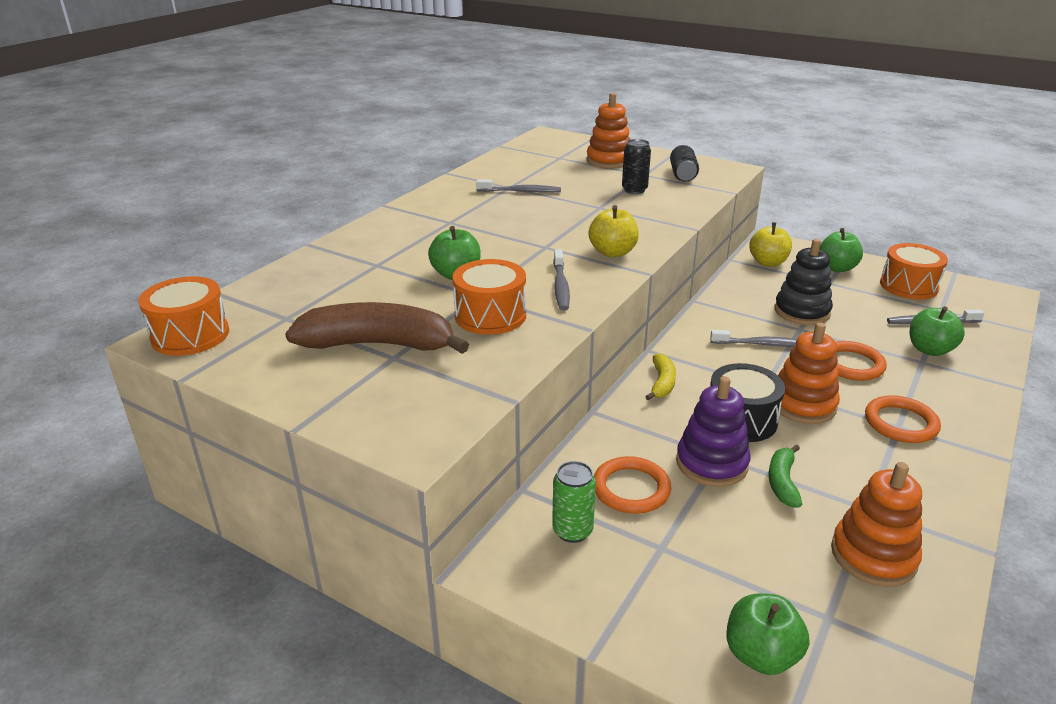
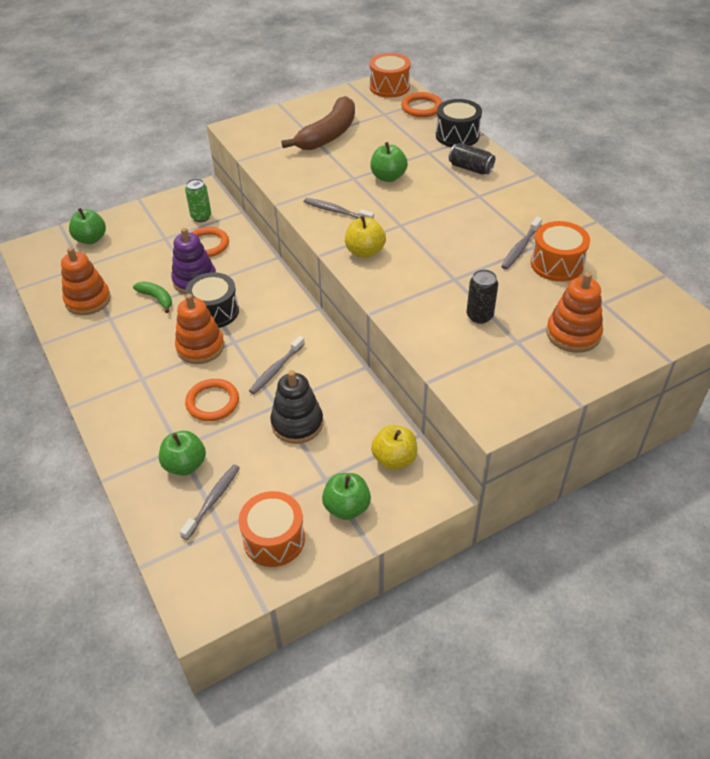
camera: 120 degrees right, 15 degrees up
orange drum [452,259,526,335] -> orange drum moved to [531,221,590,282]
yellow banana [645,353,676,400] -> none
black can [670,145,699,182] -> black can moved to [449,143,495,174]
orange ring [865,395,941,443] -> orange ring moved to [401,92,443,117]
none -> black drum [436,99,482,147]

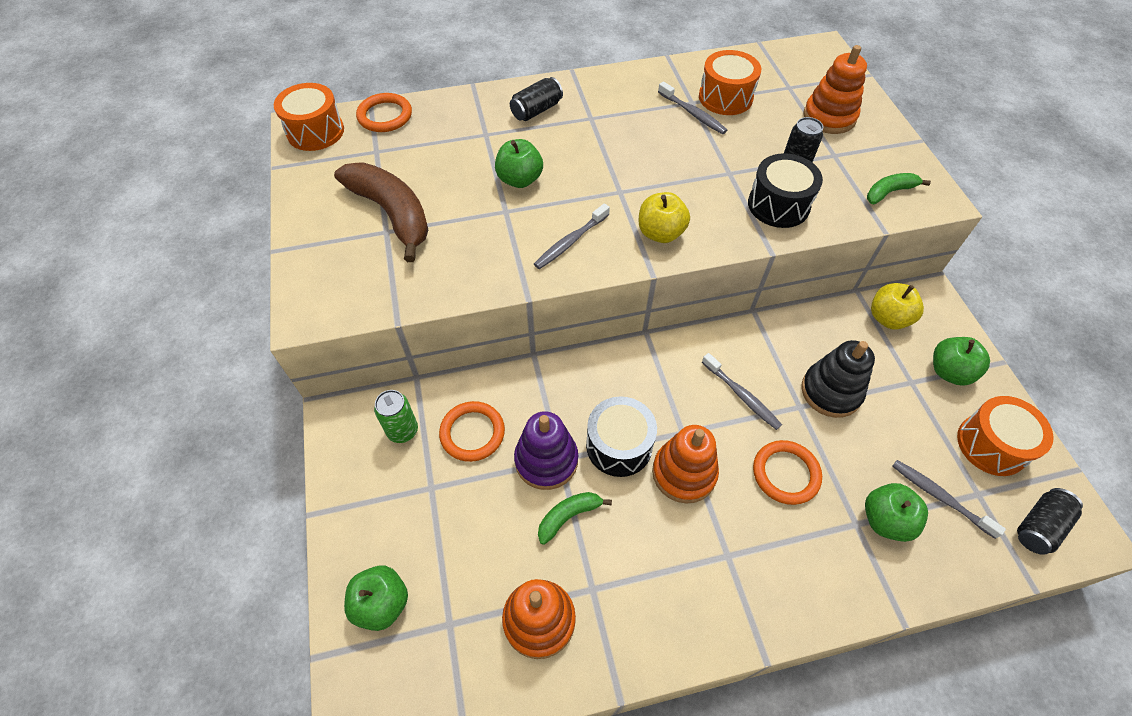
camera: 75 degrees left, 10 degrees up
black drum [436,99,482,147] -> black drum moved to [748,153,823,228]
none -> green banana [867,173,931,204]
none -> black can [1017,488,1083,555]

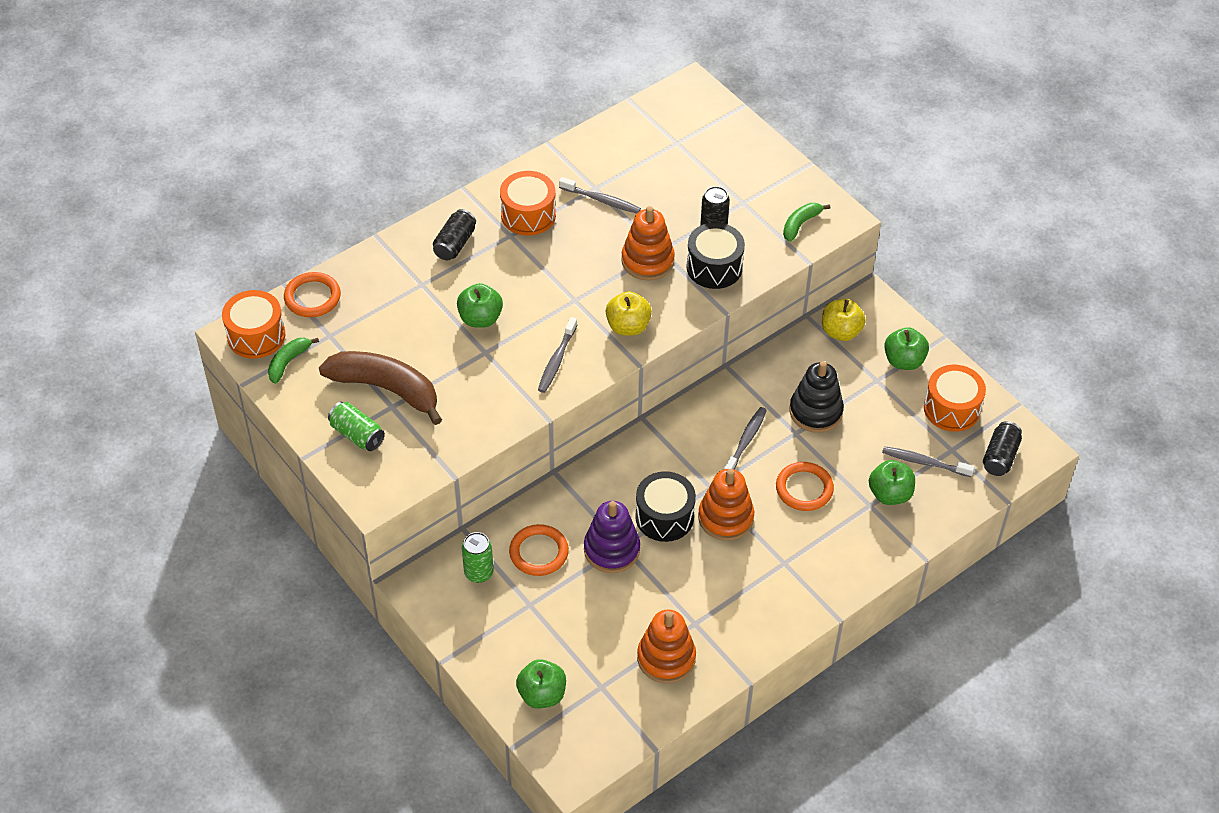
camera: 25 degrees left, 5 degrees down
green banana [538,492,612,545] -> green banana moved to [268,338,319,384]
orange drum [699,50,761,115] -> orange drum moved to [500,171,556,236]
grey toothbrush [702,353,782,430] -> grey toothbrush turned 90 degrees counterclockwise [724,407,767,470]
orange stacking toy [803,45,867,134] -> orange stacking toy moved to [621,206,675,281]
none -> green can [328,402,385,451]

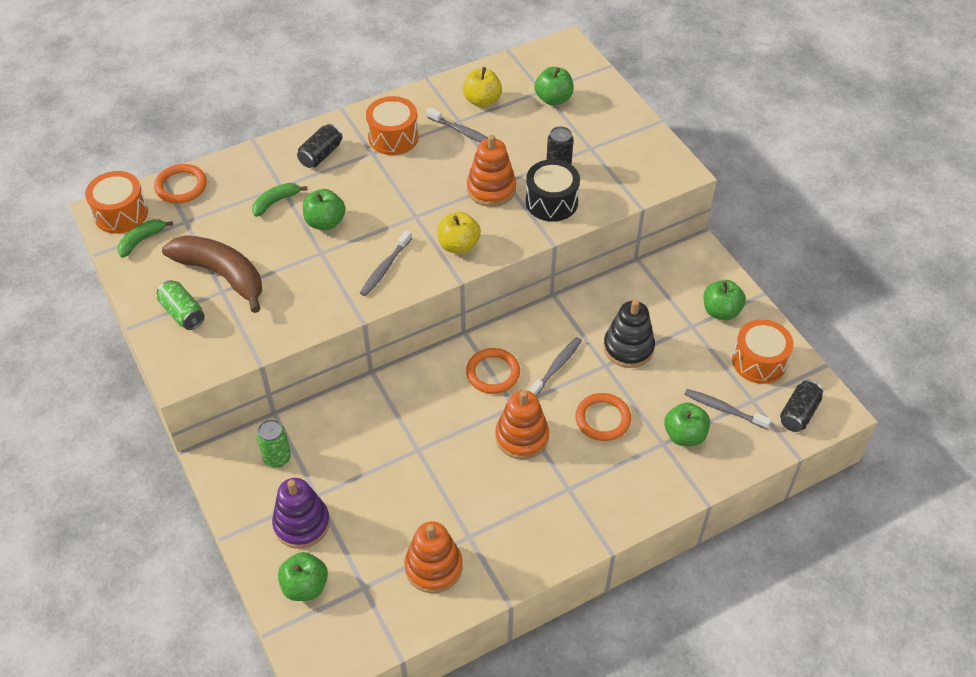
camera: 10 degrees right, 0 degrees up
orange ring [509,524,569,576] -> orange ring moved to [466,348,520,394]
purple stacking toy [584,501,640,573] -> purple stacking toy moved to [272,478,330,549]
black drum [635,471,696,542] -> none
green banana [783,203,830,242] -> green banana moved to [252,183,307,217]
yellow apple [822,299,866,341] -> yellow apple moved to [463,67,502,107]
none -> green apple [534,67,573,106]

